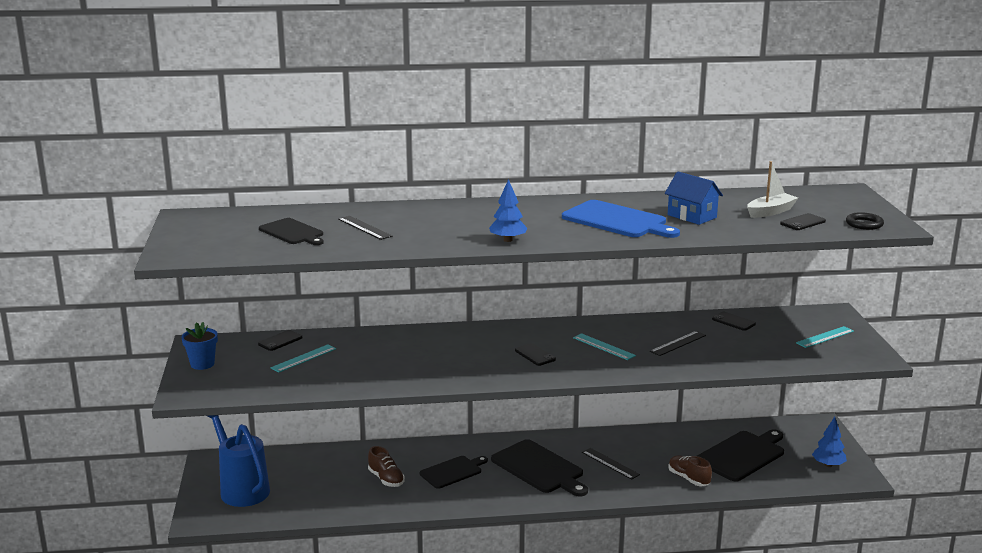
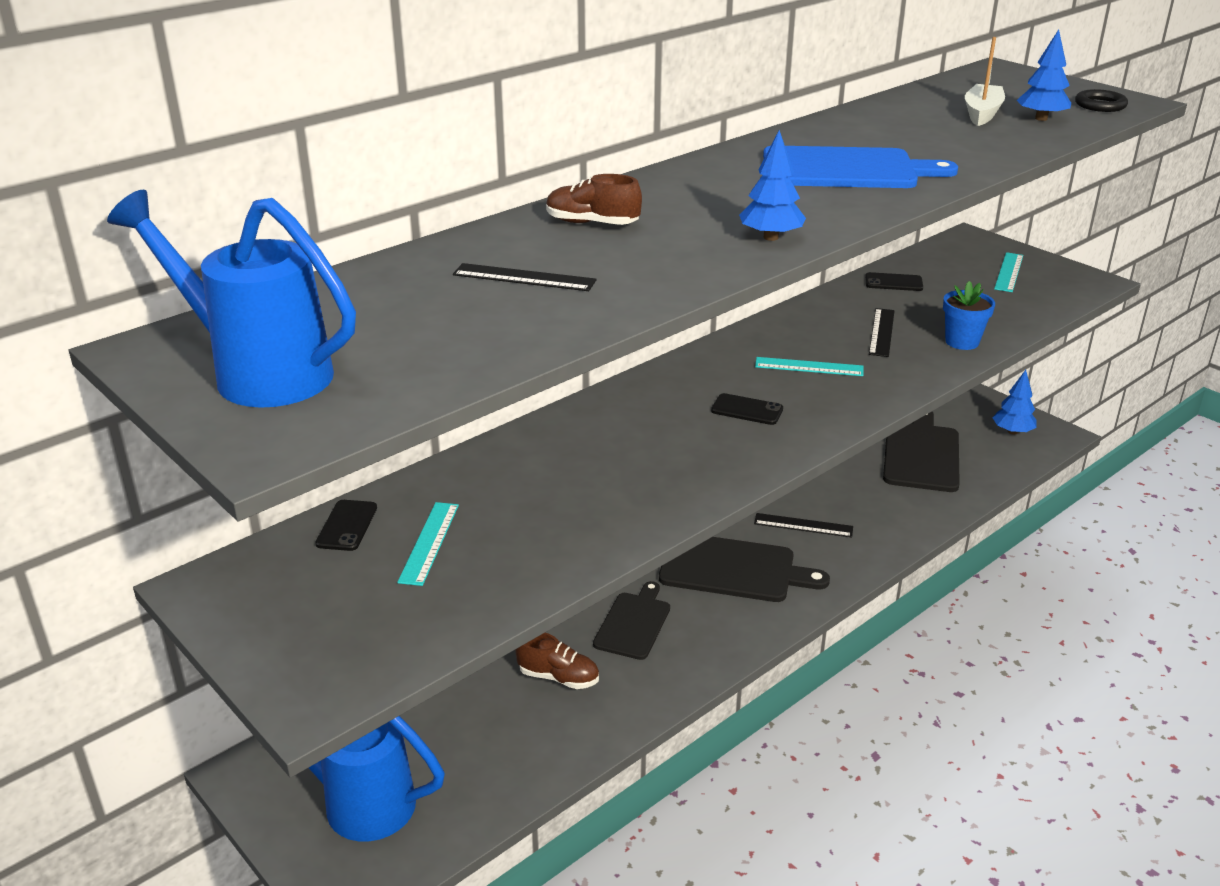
camera: 35 degrees left, 10 degrees up
blue flower pot [181,322,218,370] -> blue flower pot moved to [943,281,995,350]
black cutting board [259,218,324,245] -> none
blue house [665,171,723,225] -> none
brown shoe [668,456,712,486] -> brown shoe moved to [546,174,642,225]
black phone [780,213,826,230] -> blue tree [1017,29,1071,121]
none -> blue watering can [107,190,356,408]

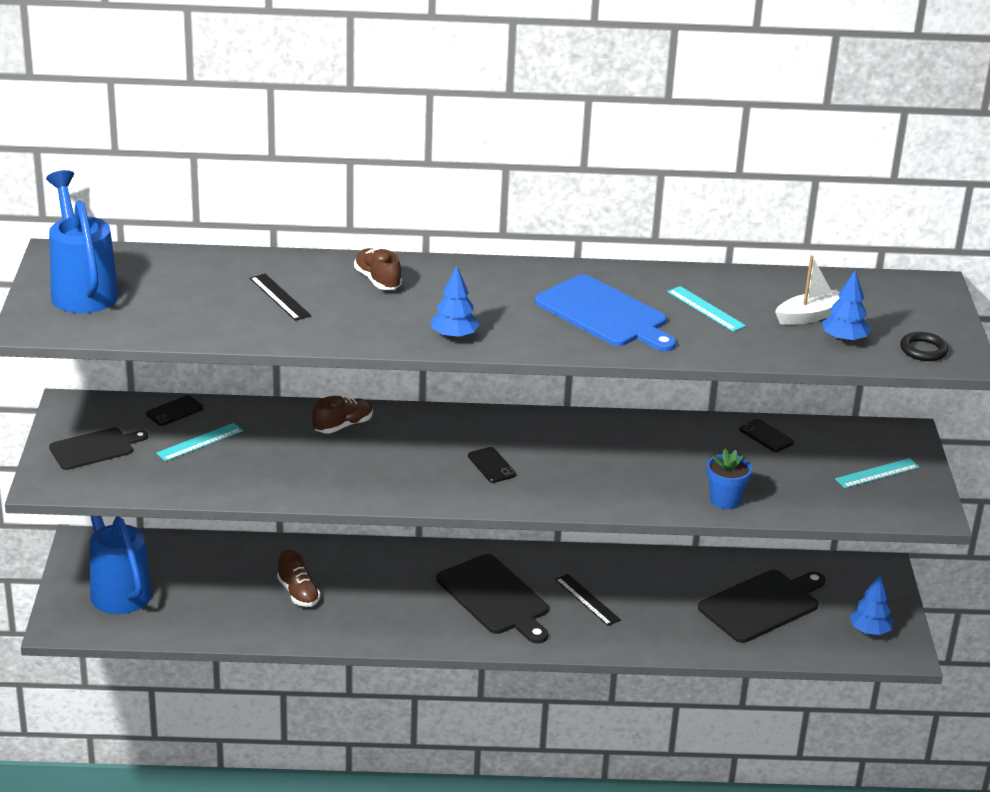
camera: 40 degrees right, 0 degrees up
black cutting board [593,581,670,660] -> black cutting board moved to [49,427,148,470]
turquoise ruler [755,357,864,376] -> turquoise ruler moved to [667,286,746,332]
black ruler [869,308,895,357] -> none
none -> brown shoe [312,396,373,434]

